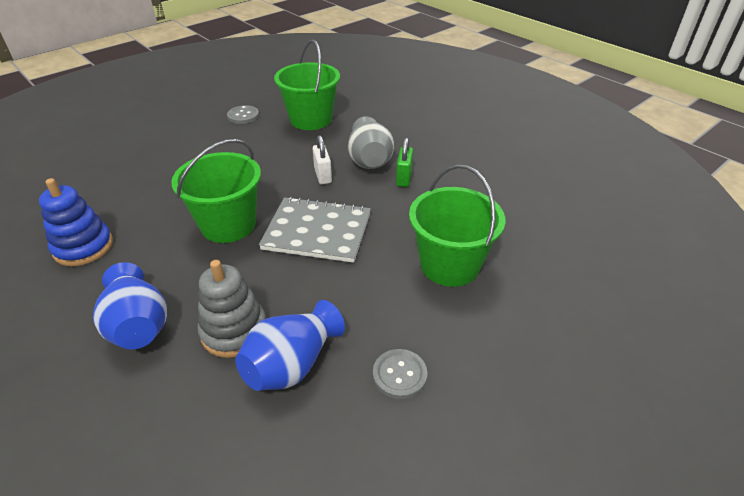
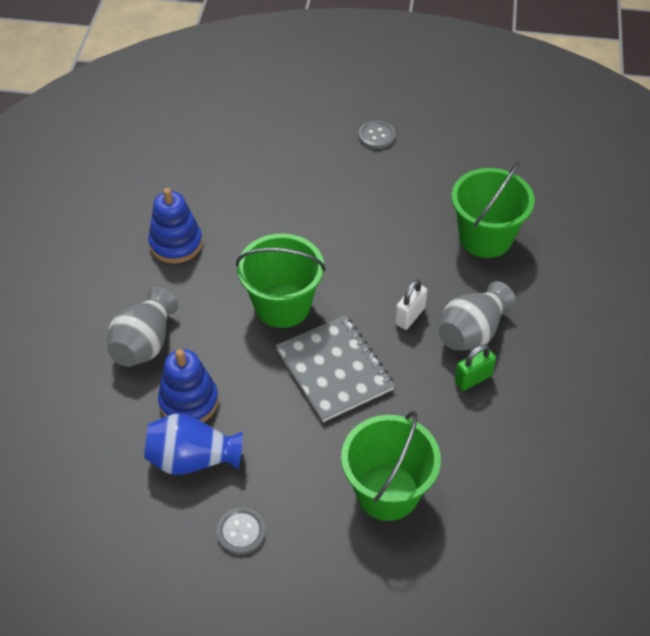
camera: 50 degrees right, 10 degrees up
blue vase [93,262,167,349] -> grey vase [107,287,178,367]
grey stacking toy [198,260,266,358] -> blue stacking toy [158,349,219,422]
grey button [227,105,259,124] -> grey button moved to [359,120,396,149]

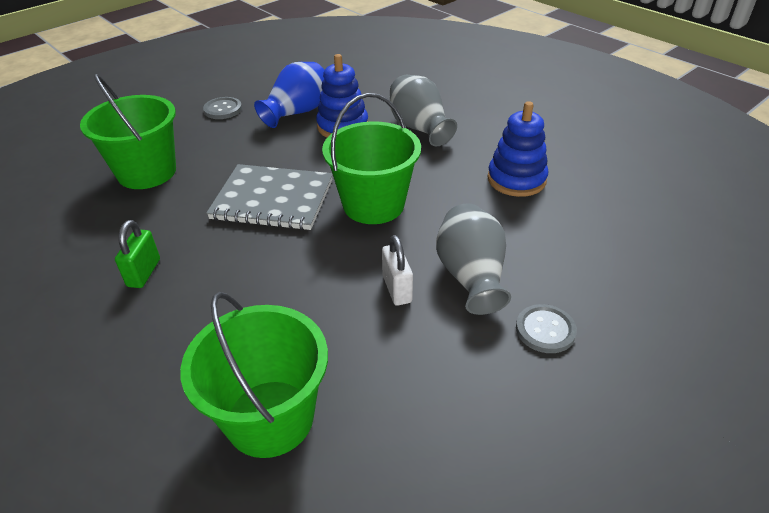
camera: 130 degrees right, 10 degrees down
grey button [359,120,396,149] -> grey button moved to [516,304,577,353]
white padlock [395,280,427,330] -> white padlock moved to [382,235,413,306]
grey vase [439,281,516,350] -> grey vase moved to [436,204,511,315]

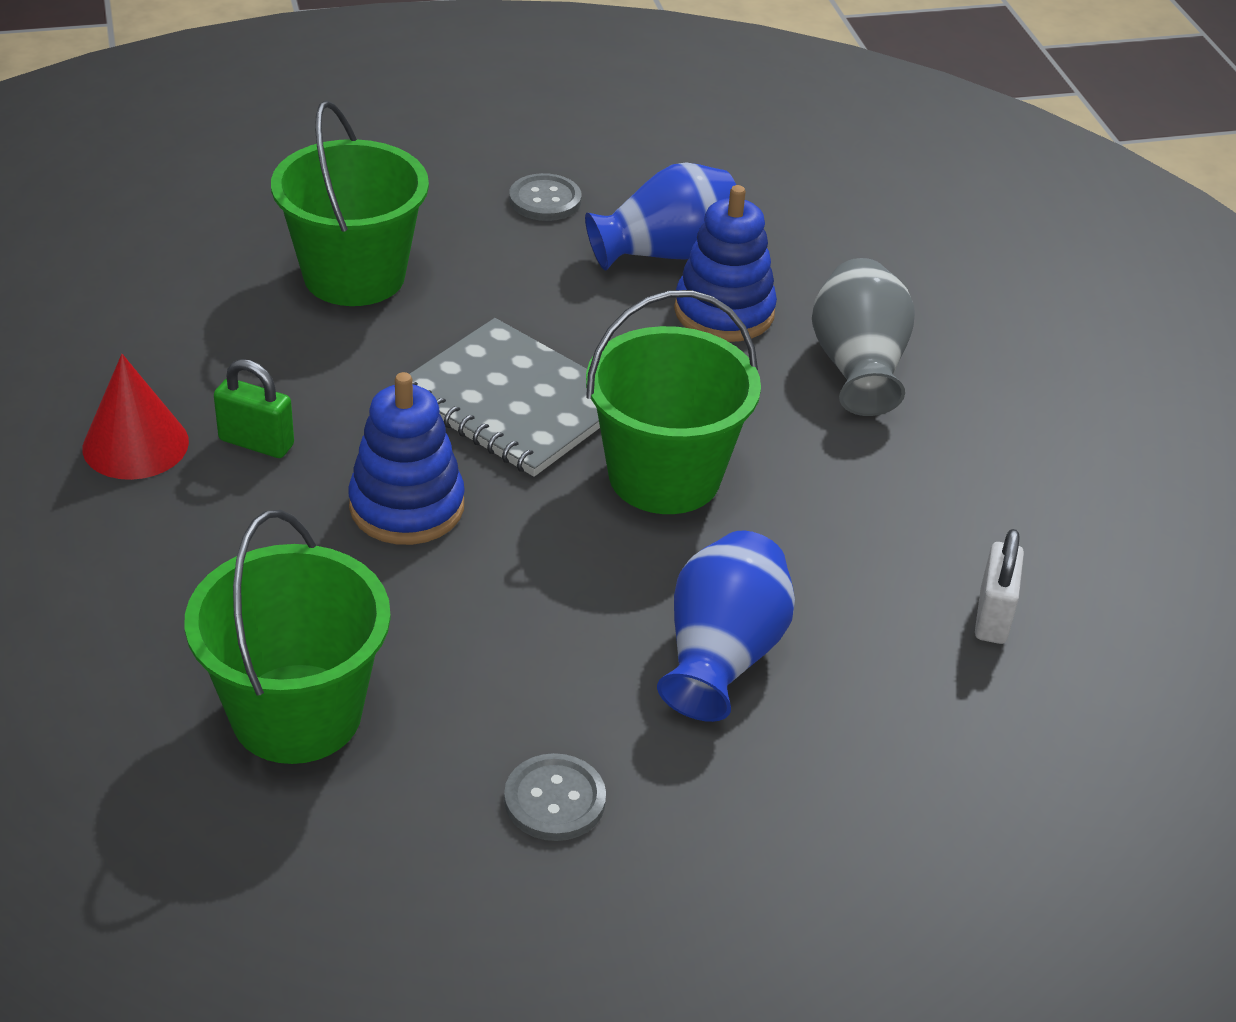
camera: 25 degrees right, 0 degrees up
green padlock [115,220,160,288] -> green padlock turned 75 degrees clockwise [214,359,294,458]
white padlock [382,235,413,306] -> white padlock moved to [975,529,1024,644]
grey vase [436,204,511,315] -> blue vase [657,531,795,722]
blue stacking toy [487,101,548,197] -> blue stacking toy moved to [348,372,465,545]
grey button [516,304,577,353] -> grey button moved to [504,753,606,841]
none -> red cone [83,354,189,480]

